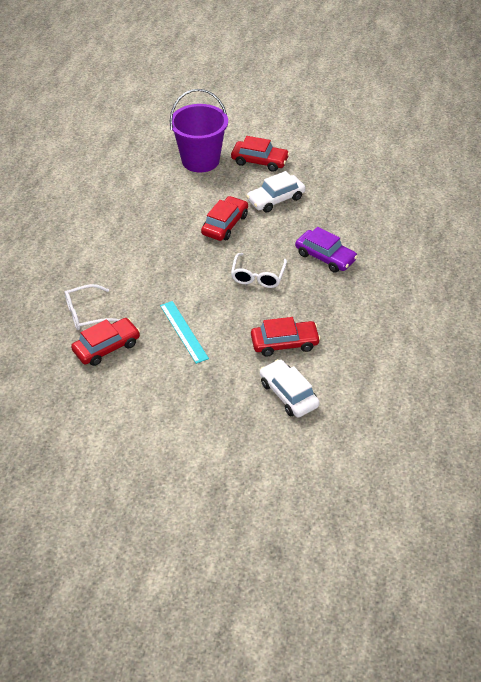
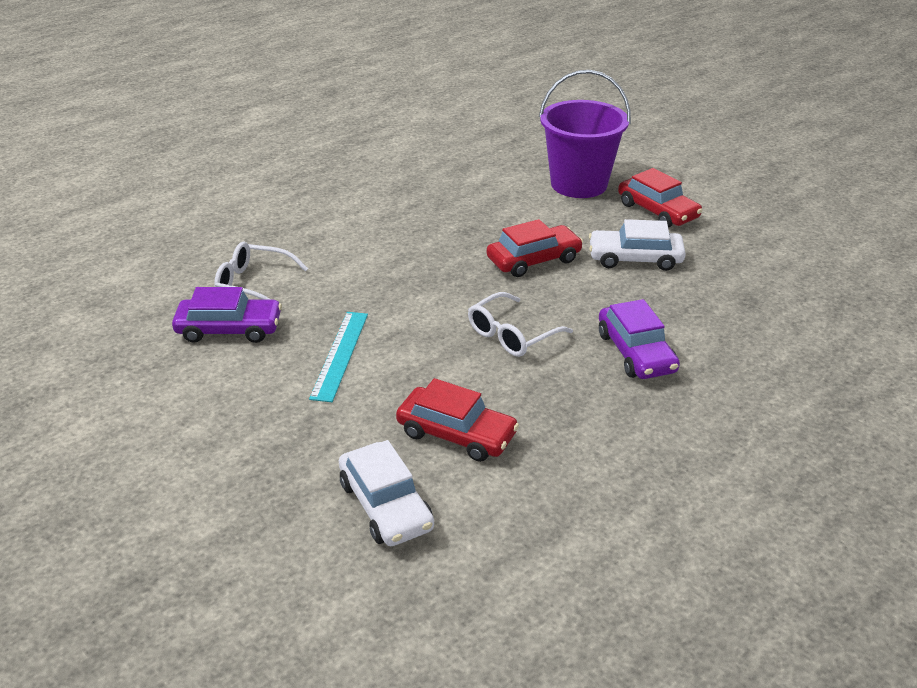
camera: 35 degrees right, 10 degrees down
red car [71,318,140,366] -> purple car [172,287,282,343]
white car [260,359,320,417] -> white car turned 150 degrees clockwise [339,440,434,546]

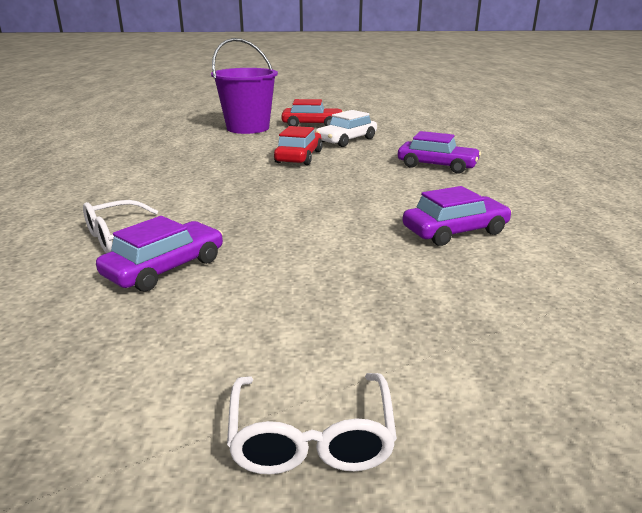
camera: 50 degrees left, 10 degrees down
turquoise ruler [309,312,368,402] -> none
white car [339,440,434,546] -> none
red car [396,378,519,462] -> purple car [402,186,512,246]
white glasses [468,292,573,357] -> white glasses moved to [227,373,397,475]

